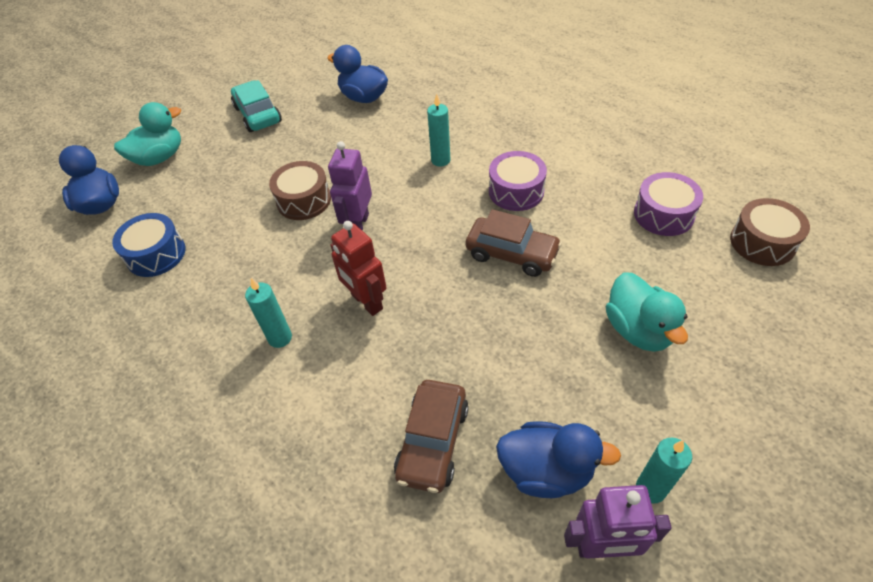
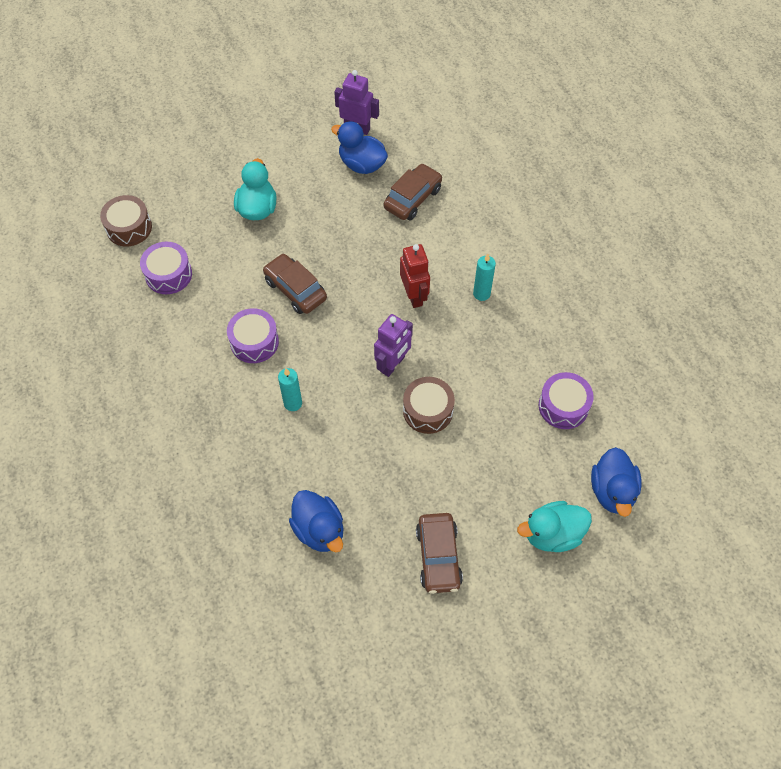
camera: 160 degrees left, 10 degrees up
blue drum [112,213,185,277] -> purple drum [539,372,594,429]
turquoise car [231,80,282,132] -> brown car [416,513,463,594]
turquoise candle [636,438,692,504] -> none

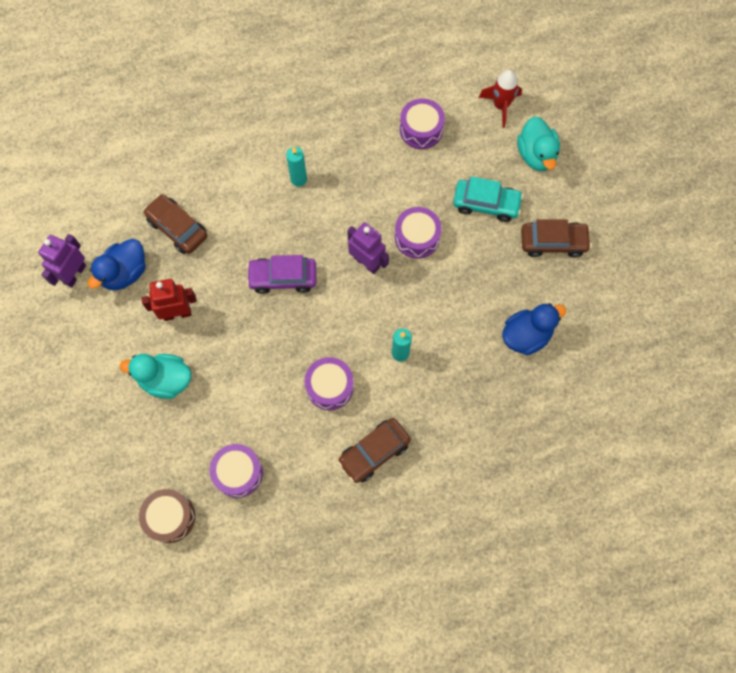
camera: 85 degrees left, 10 degrees up
brown car [263,253,327,314] -> brown car moved to [338,418,411,483]
red robot [400,244,430,308] -> red robot moved to [141,279,197,321]
brown drum [403,377,455,434] -> purple drum [395,207,442,259]
blue duck [591,447,642,517] -> red rocket [478,70,522,128]
none -> purple car [246,255,317,294]
none -> turquoise car [453,176,523,222]

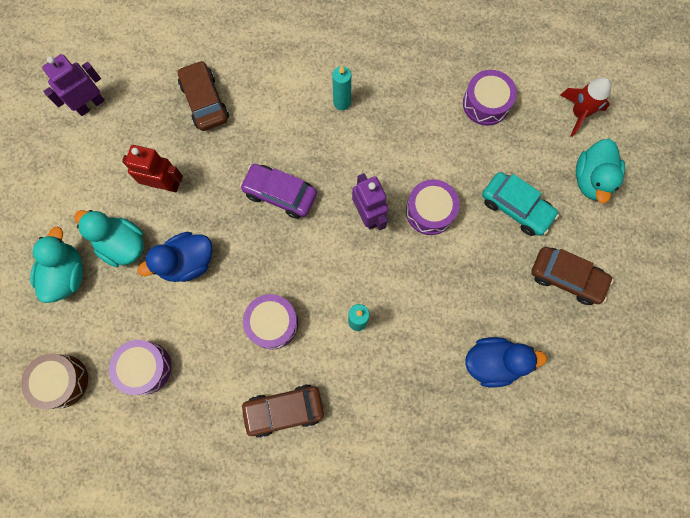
camera: 25 degrees right, 5 degrees up
blue duck [88,239,146,290] -> blue duck moved to [138,232,213,282]
none -> turquoise duck [30,226,83,303]

